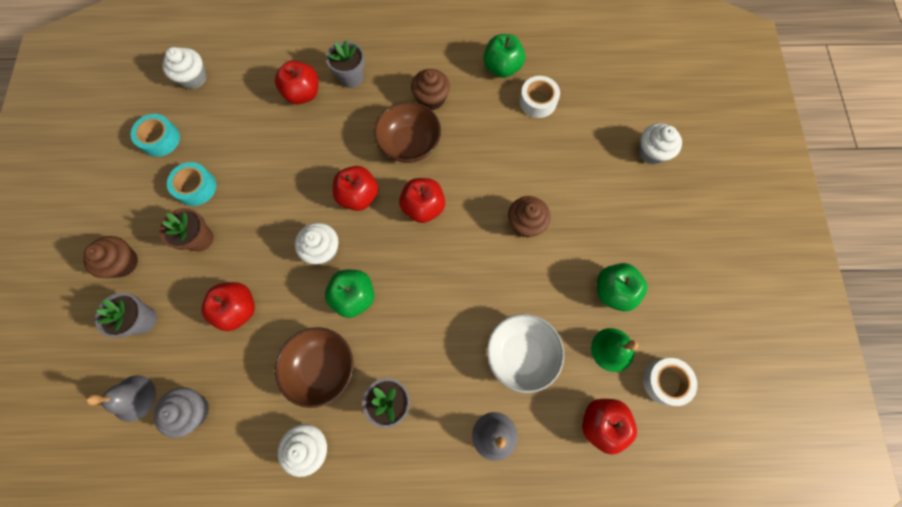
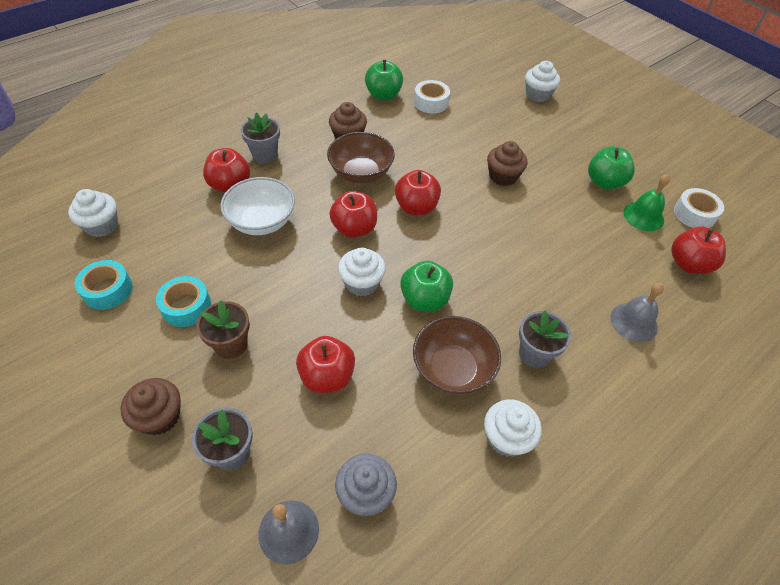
camera: 40 degrees left, 20 degrees down
white bowl [487,314,564,393] -> white bowl moved to [220,177,295,235]

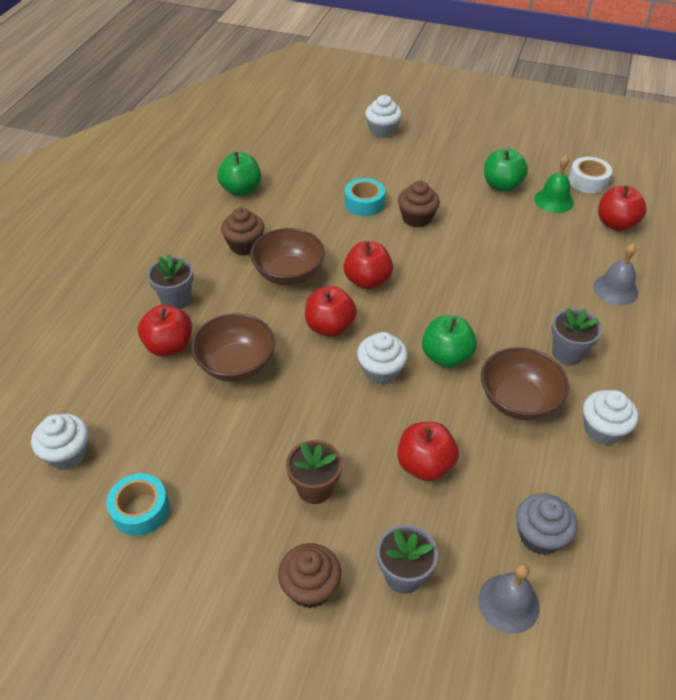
camera: 30 degrees left, 5 degrees down
turquoise tape [156,276,211,327] -> turquoise tape moved to [345,178,385,216]
white bowl [220,177,295,235] -> brown bowl [191,313,275,382]
white tape [414,80,450,113] -> none

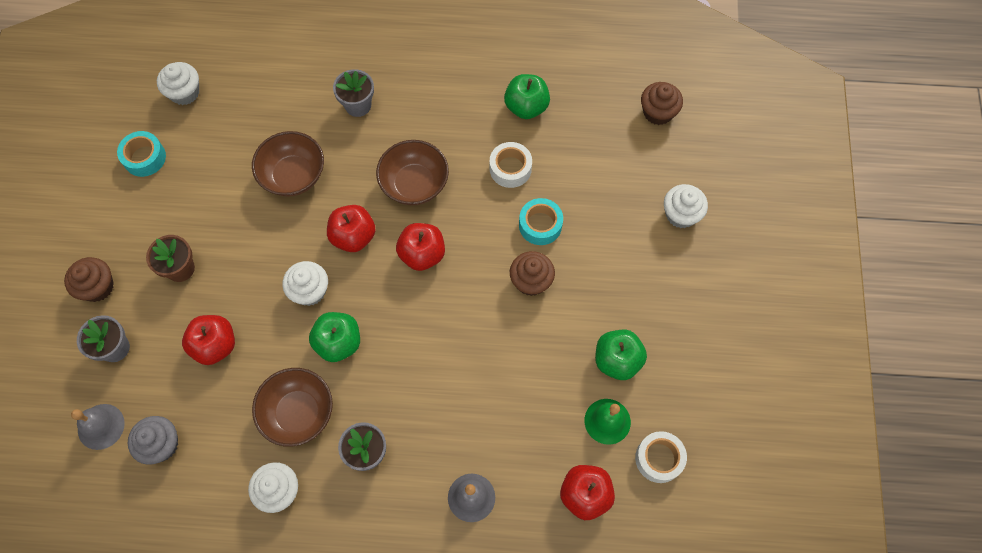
camera: 75 degrees right, 20 degrees up
red apple [138,305,192,357] -> none
brown cupcake [221,207,265,255] -> brown cupcake moved to [641,82,683,125]
none -> white tape [490,142,532,188]

